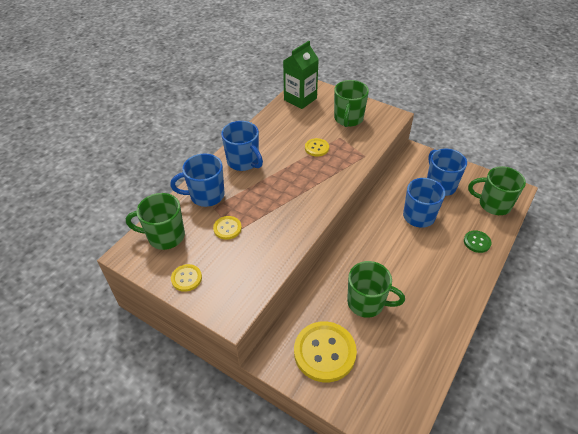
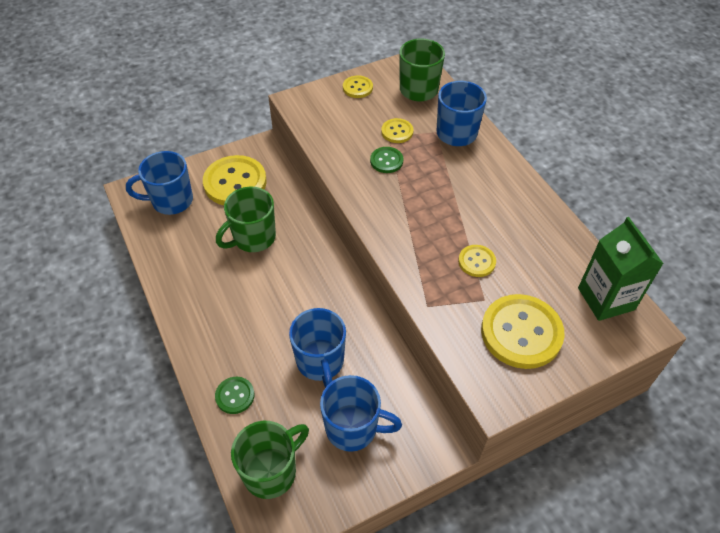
camera: 120 degrees right, 5 degrees up
blue mug [221,121,263,171] -> blue mug moved to [126,151,193,215]
green mug [334,80,369,127] -> yellow button [481,294,565,369]
none -> green button [370,147,404,173]

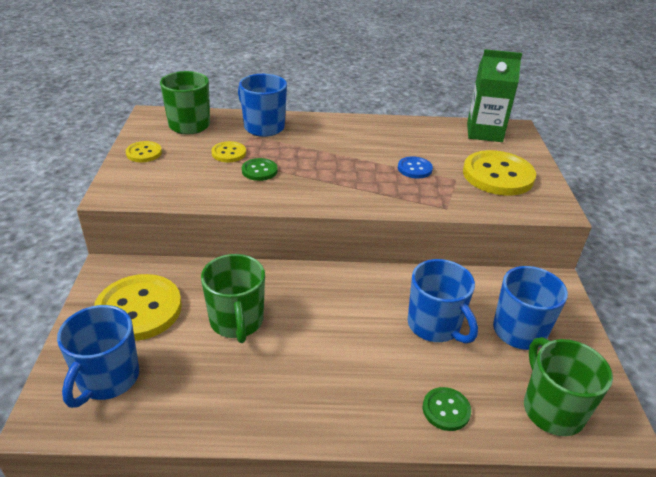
camera: 65 degrees left, 15 degrees down
blue mug [289,308,346,388] -> blue mug turned 45 degrees clockwise [408,259,478,344]
yellow button [458,245,496,277] -> blue button [398,156,433,179]

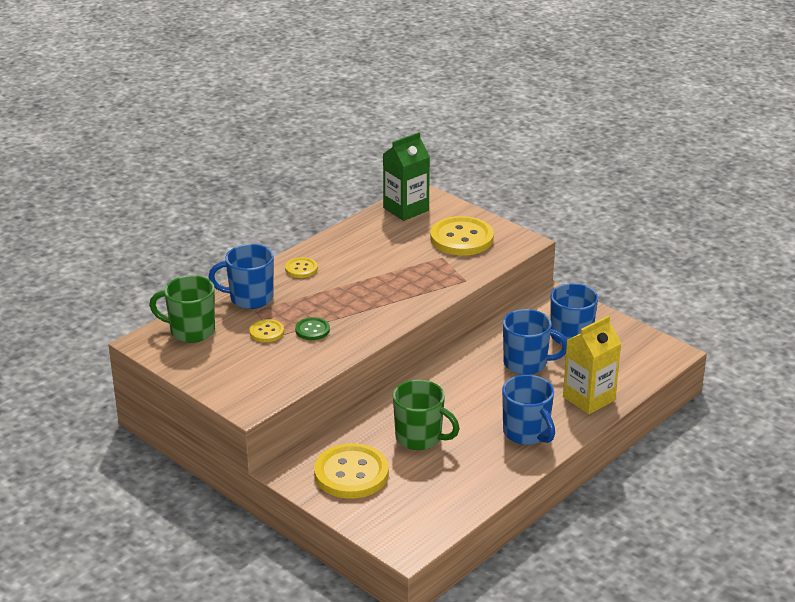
camera: 45 degrees left, 5 degrees down
blue mug [57,305,139,408] -> blue mug moved to [502,375,555,445]
yellow button [126,141,162,162] -> yellow button moved to [285,257,318,278]
blue button [398,156,433,179] -> none
green button [423,387,471,431] -> yellow carton [563,315,621,414]
green mug [524,337,613,436] -> none

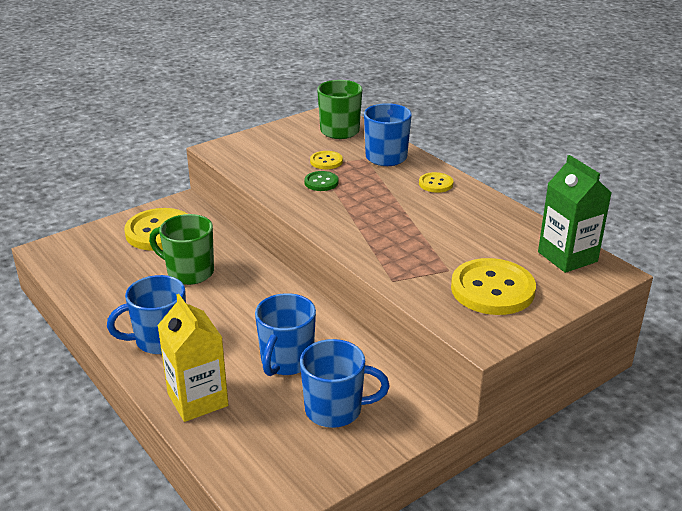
camera: 100 degrees right, 0 degrees up
green mug [393,380,460,450] -> green mug turned 75 degrees clockwise [149,214,214,285]

